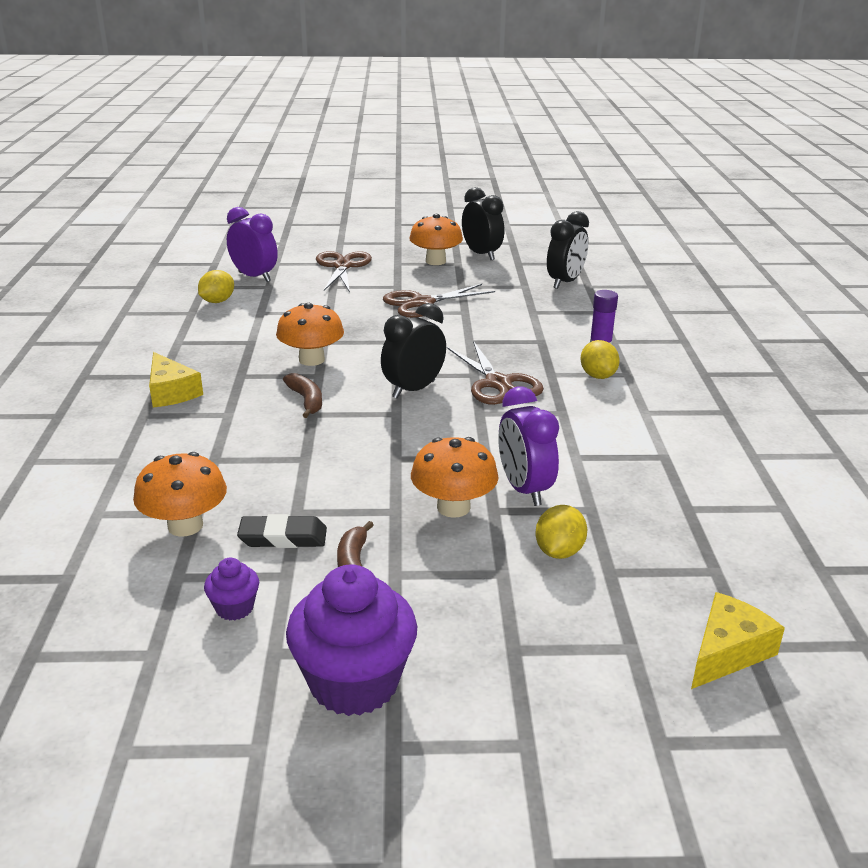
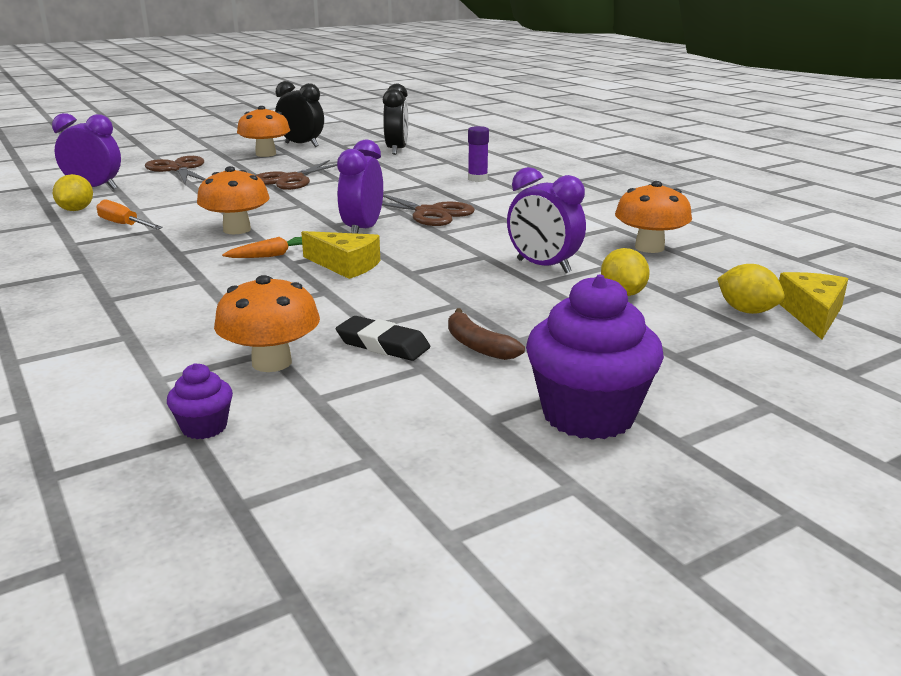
camera: 30 degrees left, 5 degrees down
yellow cheese [149,352,203,407] -> yellow cheese moved to [301,231,380,279]
purple cupcake [204,558,259,620] -> purple cupcake moved to [167,363,233,439]
black eraser [237,514,327,548] -> black eraser turned 60 degrees clockwise [336,316,430,361]
brown banana [283,373,322,418] -> orange carrot [222,237,302,258]
black clock [381,303,446,399] -> purple clock [337,139,383,234]
orange mushroom [411,437,499,518] -> orange mushroom moved to [615,181,692,253]
yellow lemon [581,340,620,379] -> yellow lemon moved to [717,264,785,314]
none -> orange screwdriver [96,199,163,229]

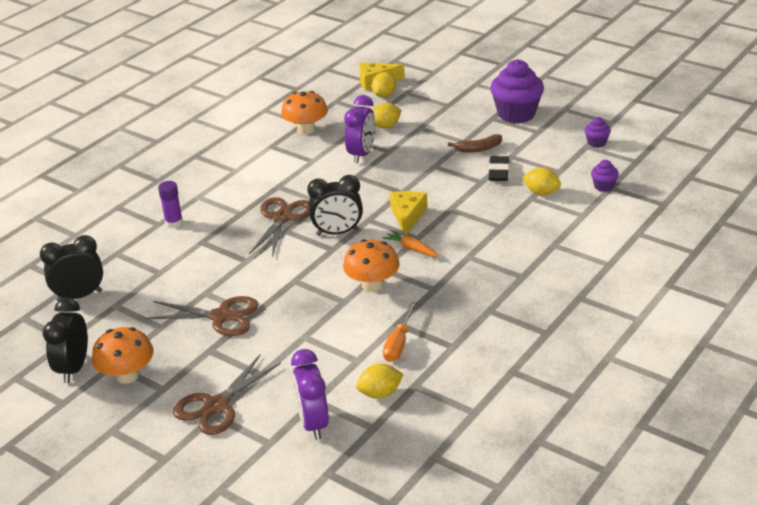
camera: 110 degrees left, 10 degrees up
orange mushroom [214,275,320,372] -> yellow lemon [522,167,561,195]
purple clock [337,139,383,234] -> black clock [307,175,363,236]
brown banana [448,308,525,360] -> brown banana turned 45 degrees clockwise [448,134,502,153]
none -> purple cupcake [585,117,611,148]

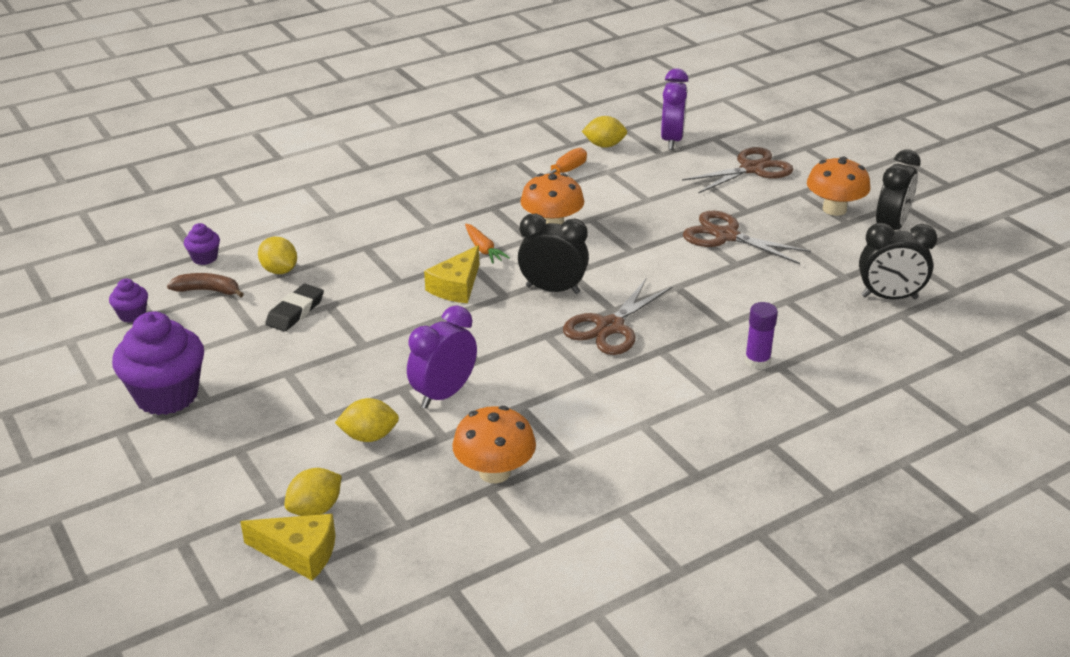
camera: 160 degrees left, 0 degrees up
brown banana [448,134,502,153] -> brown banana moved to [167,273,244,297]

